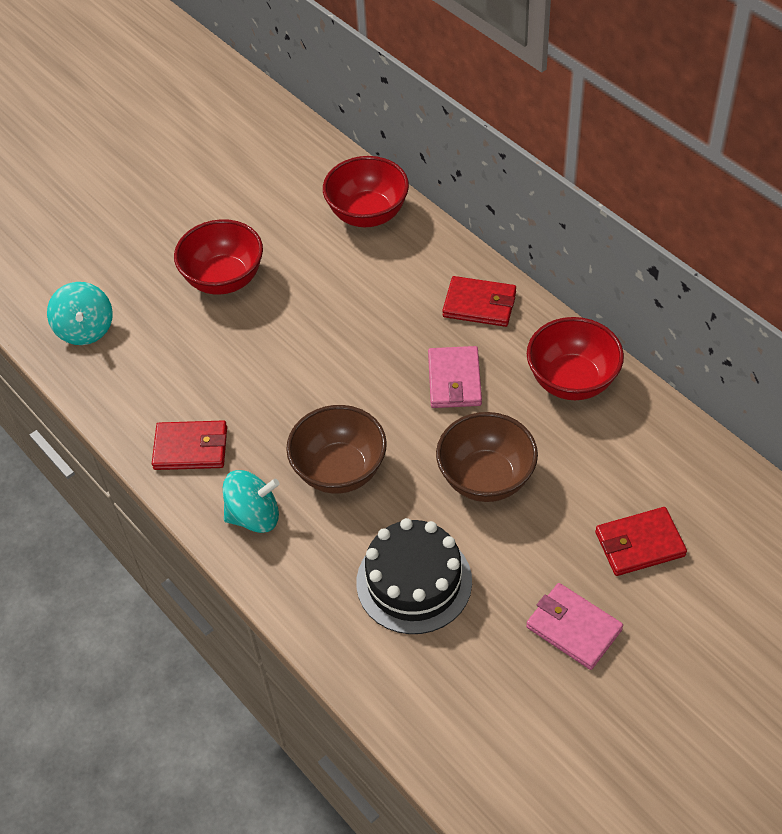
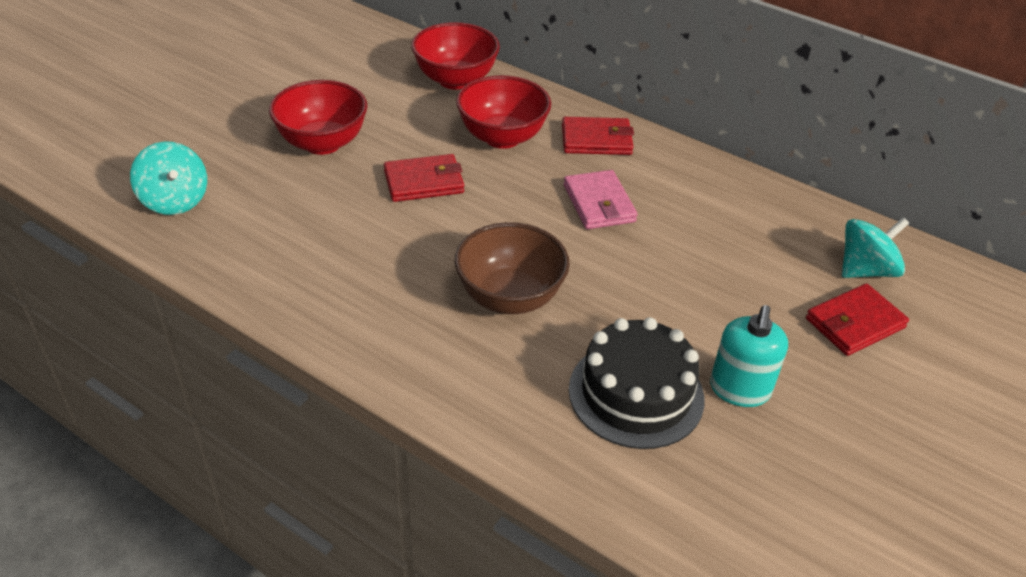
camera: 20 degrees left, 10 degrees down
red wallet [152,420,227,470] -> red wallet moved to [384,154,464,202]
turquoise spinning top [223,470,279,533] -> turquoise spinning top moved to [842,217,909,278]
brown bowl [436,412,538,502] -> none
pink wallet [526,583,623,670] -> none
red bowl [527,317,624,400] -> red bowl moved to [456,75,551,149]
none -> turquoise soap dispenser [710,305,788,407]

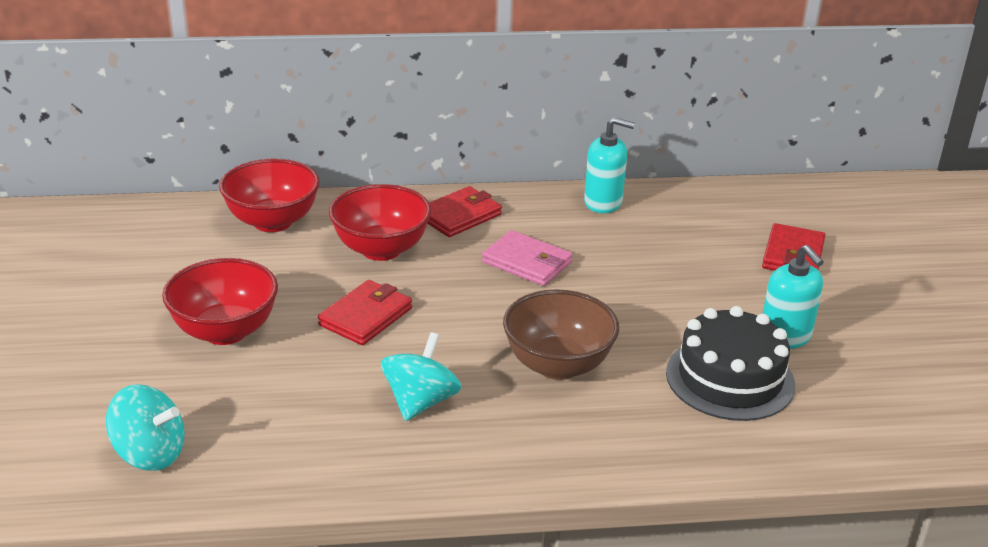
camera: 40 degrees left, 10 degrees down
turquoise spinning top [842,217,909,278] -> turquoise spinning top moved to [381,332,461,421]
none -> turquoise soap dispenser [584,117,635,213]

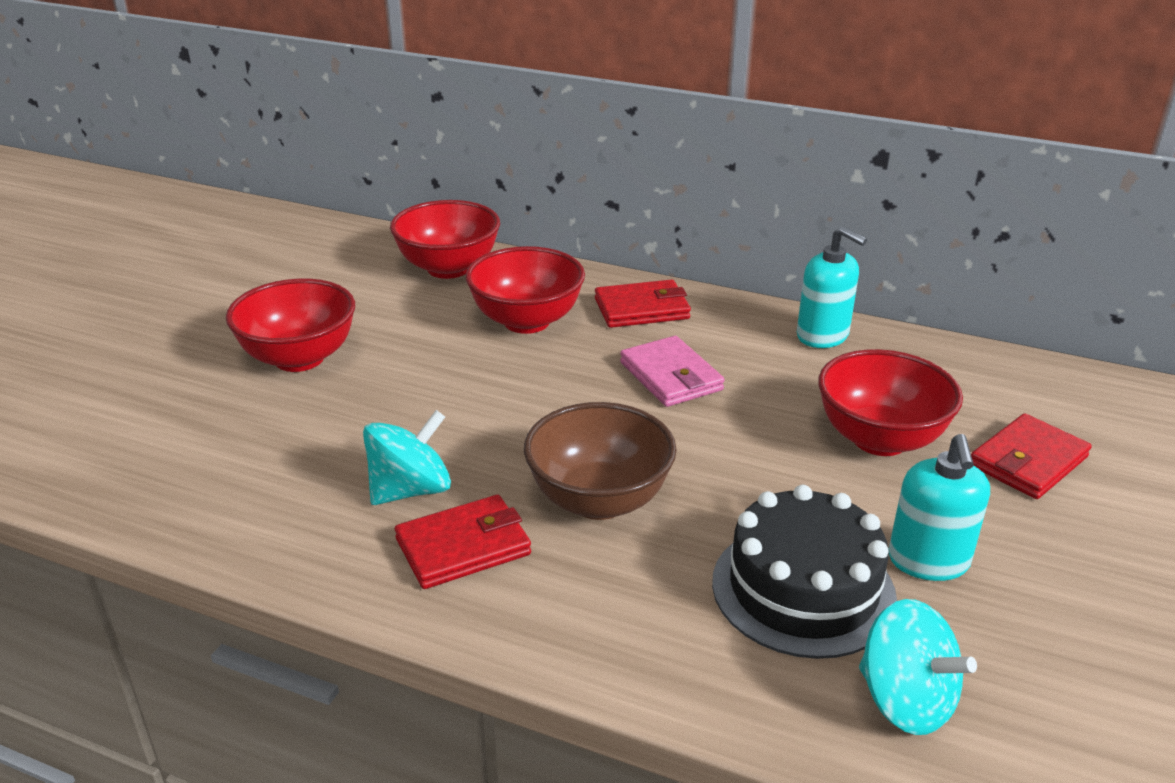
camera: 30 degrees right, 0 degrees up
turquoise spinning top [106,384,185,471] -> turquoise spinning top moved to [859,599,977,735]
red wallet [318,280,412,345] -> red wallet moved to [395,495,531,589]
none -> red bowl [818,349,963,456]

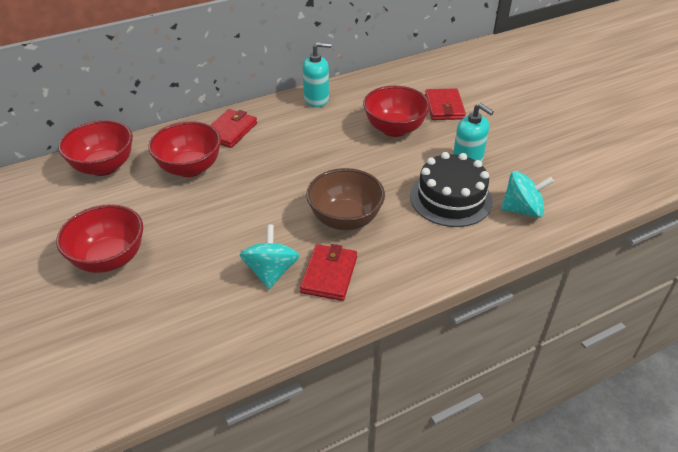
camera: 50 degrees left, 10 degrees up
pink wallet [620,336,725,407] -> none

